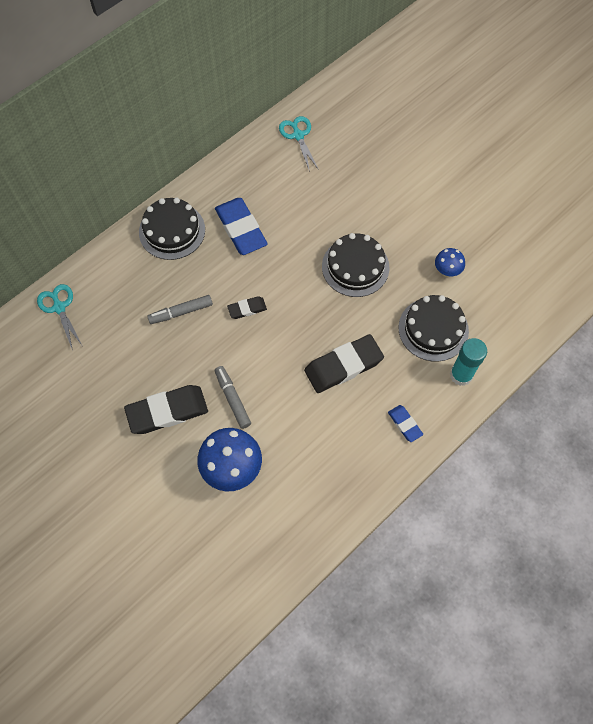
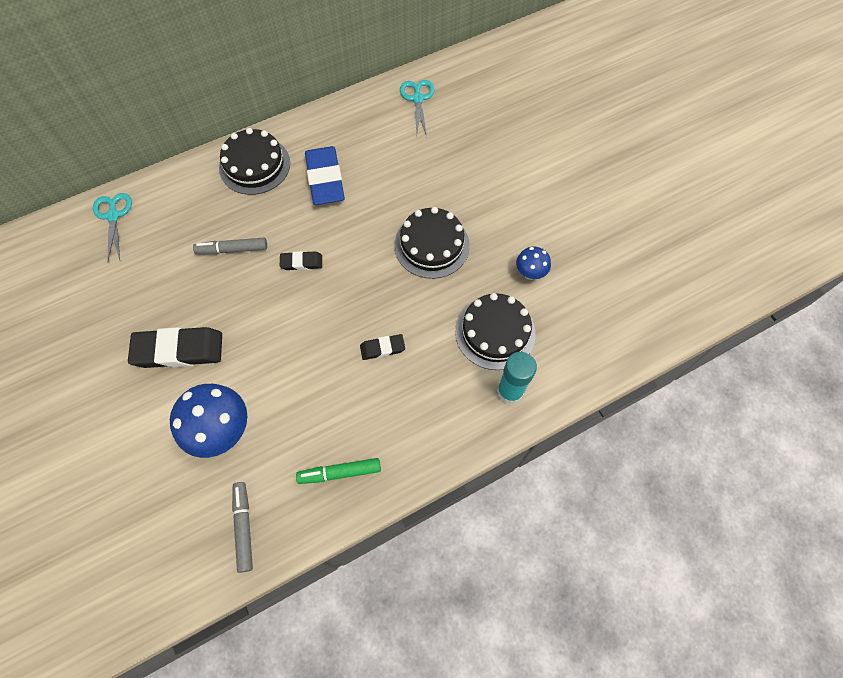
camera: 15 degrees right, 0 degrees up
grey marker [215,366,251,429] -> grey marker moved to [232,482,253,573]
black eraser [304,334,384,393] -> black eraser [360,334,405,360], size x0.51
blue eraser [388,405,423,442] -> none
none -> green marker [296,458,381,484]

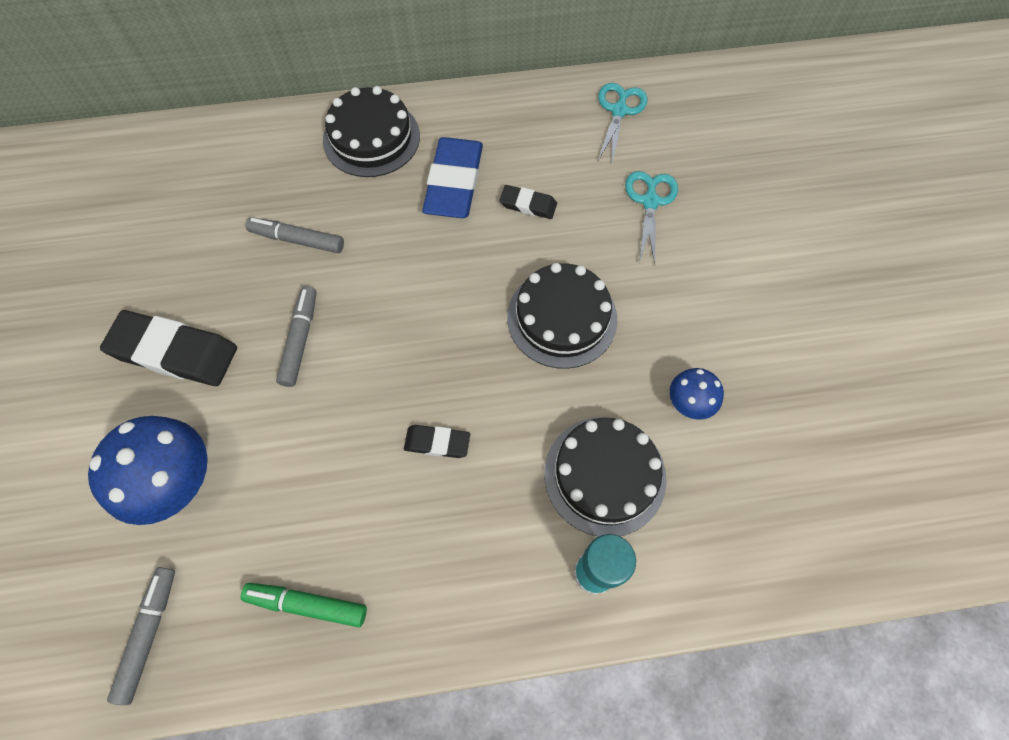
camera: 20 degrees right, 0 degrees up
turquoise scissors [93,193,132,261] -> turquoise scissors moved to [625,171,678,264]
black eraser [280,251,322,270] -> black eraser moved to [499,185,557,219]
none -> grey marker [276,286,316,387]

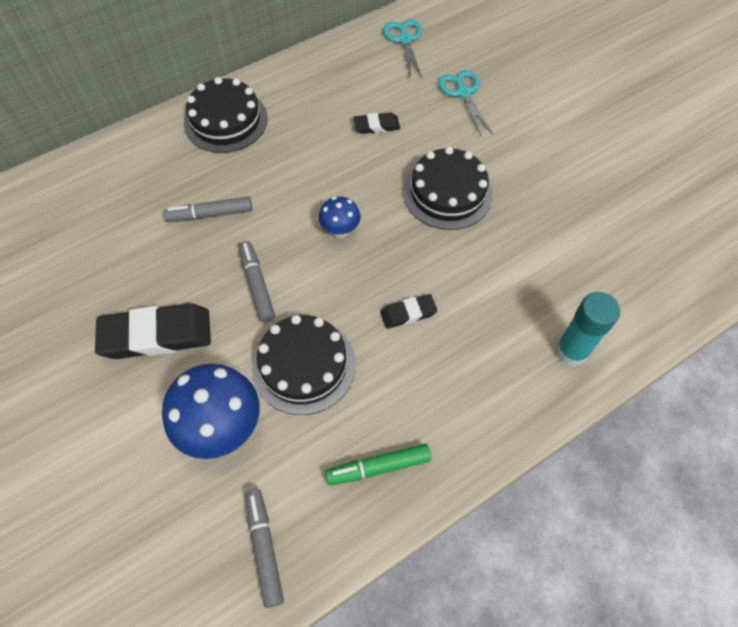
camera: 25 degrees left, 5 degrees down
blue eraser [422,137,483,218] -> none
black cake [544,417,666,537] -> black cake moved to [252,315,356,415]
blue mushroom [669,368,724,420] -> blue mushroom moved to [319,196,360,238]

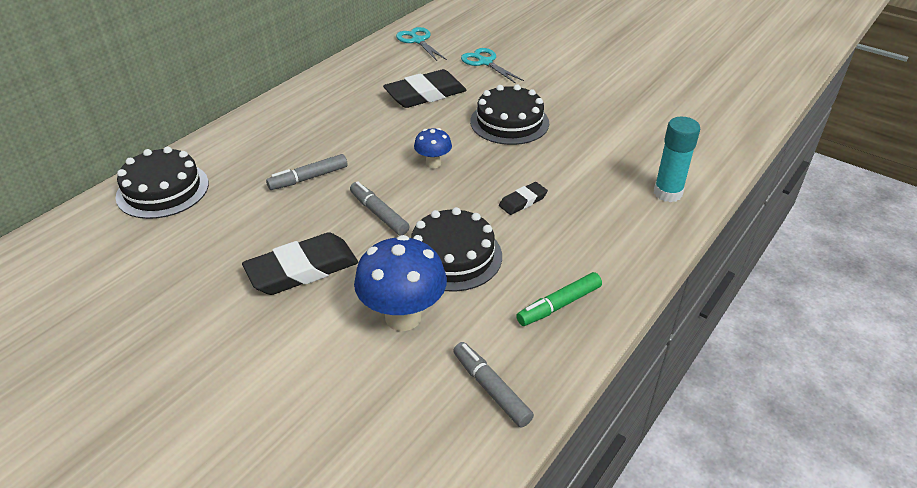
camera: 20 degrees left, 20 degrees down
black cake [184,77,268,153] -> black cake moved to [116,146,209,219]
black eraser [353,112,400,134] -> black eraser [383,69,467,108], size x1.95

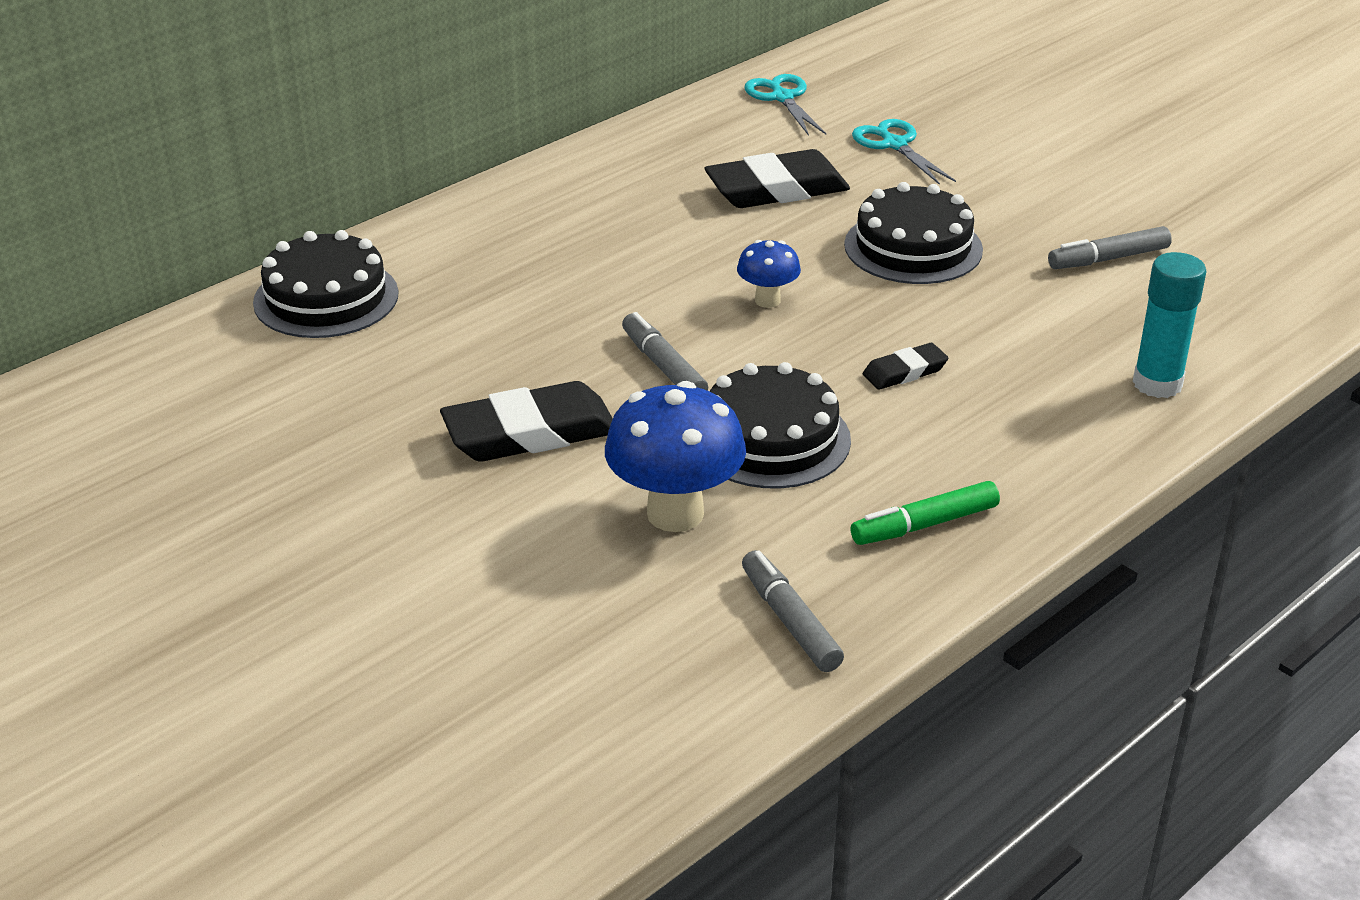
camera: 10 degrees right, 5 degrees down
grey marker [266,154,348,190] -> grey marker moved to [1048,226,1172,269]

